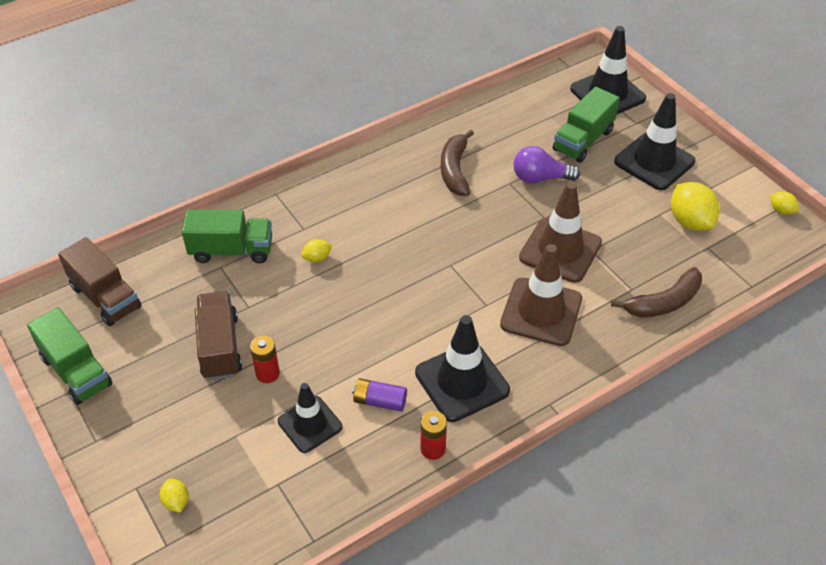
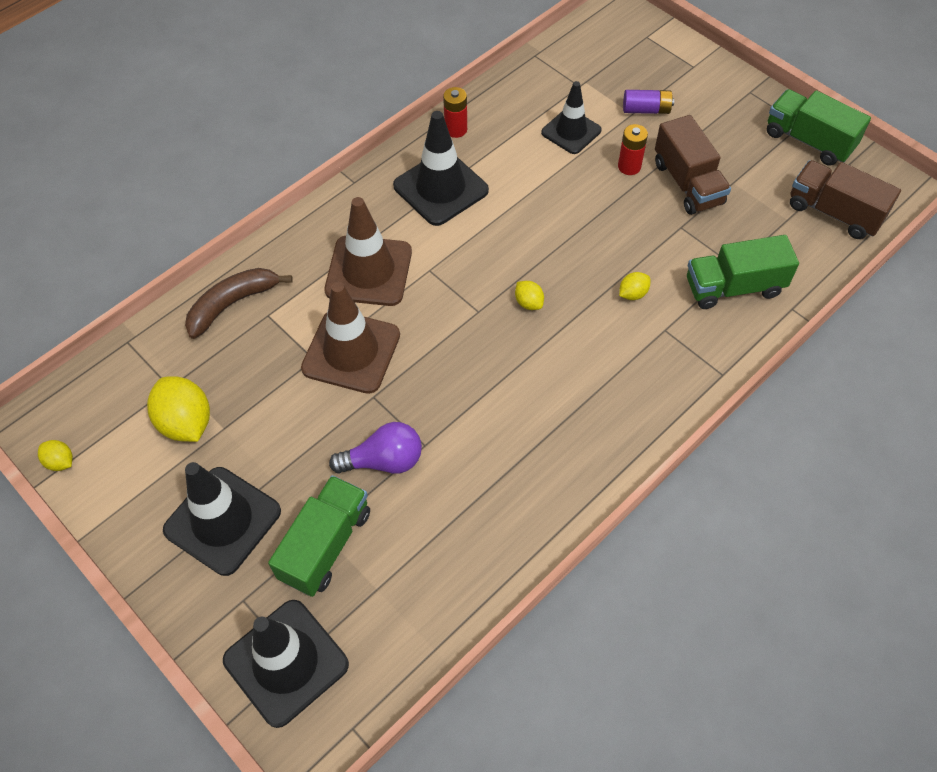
camera: 170 degrees right, 10 degrees up
yellow lemon [160,479,189,513] -> yellow lemon moved to [515,281,544,310]
purple battery [352,378,407,412] -> purple battery moved to [623,90,674,114]
brown banana [441,130,474,196] -> none

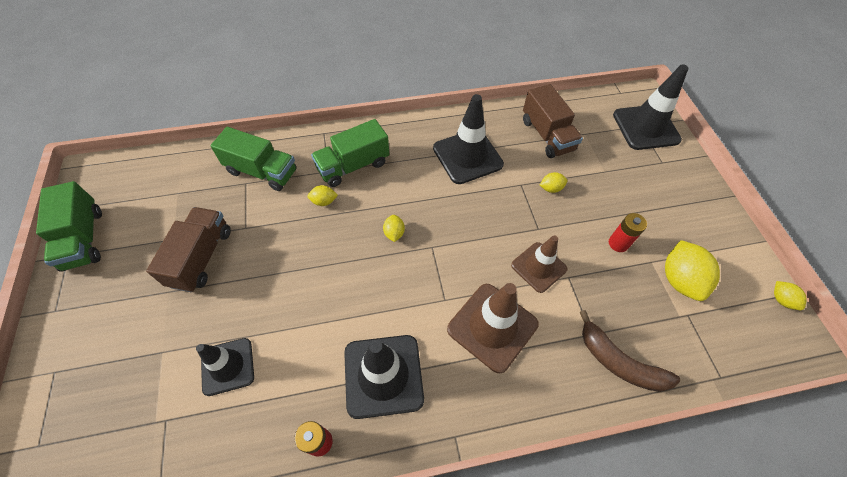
camera: 150 degrees left, 0 degrees up
black traffic cone [163,462,281,576] -> black traffic cone moved to [433,94,504,184]
brown banana [185,268,293,339] -> brown banana turned 45 degrees clockwise [580,310,680,392]
green truck [268,475,370,597] -> green truck moved to [311,119,389,187]
brown traffic cone [301,282,400,394] -> brown traffic cone [511,236,568,293], size x0.65
purple light bulb [329,422,422,474] -> yellow lemon [540,172,567,193]
red battery [618,124,648,175] -> red battery moved to [609,213,647,252]
purple battery [623,90,674,114] -> none
brown truck [790,160,901,239] -> brown truck moved to [523,84,583,158]

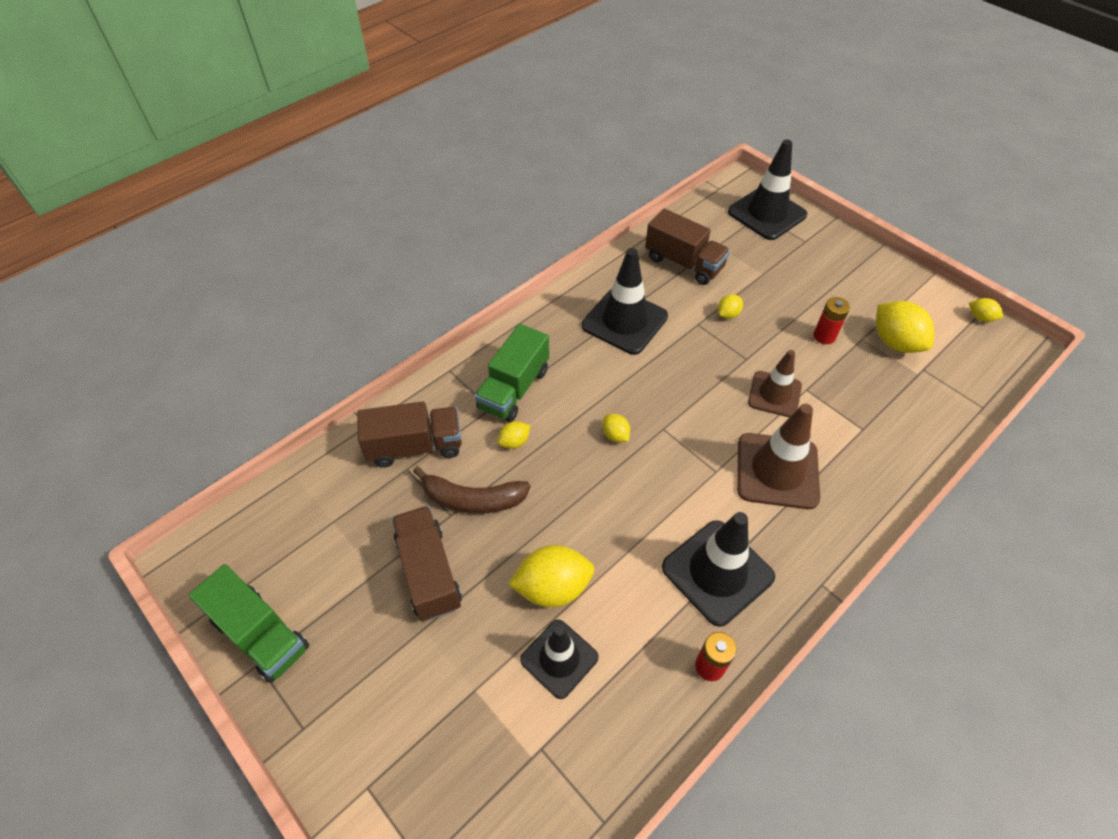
camera: 30 degrees left, 5 degrees down
green truck [210,127,297,191] -> brown truck [357,401,462,468]
brown banana [580,310,680,392] -> brown banana moved to [413,466,531,513]
none -> yellow lemon [508,545,594,607]

